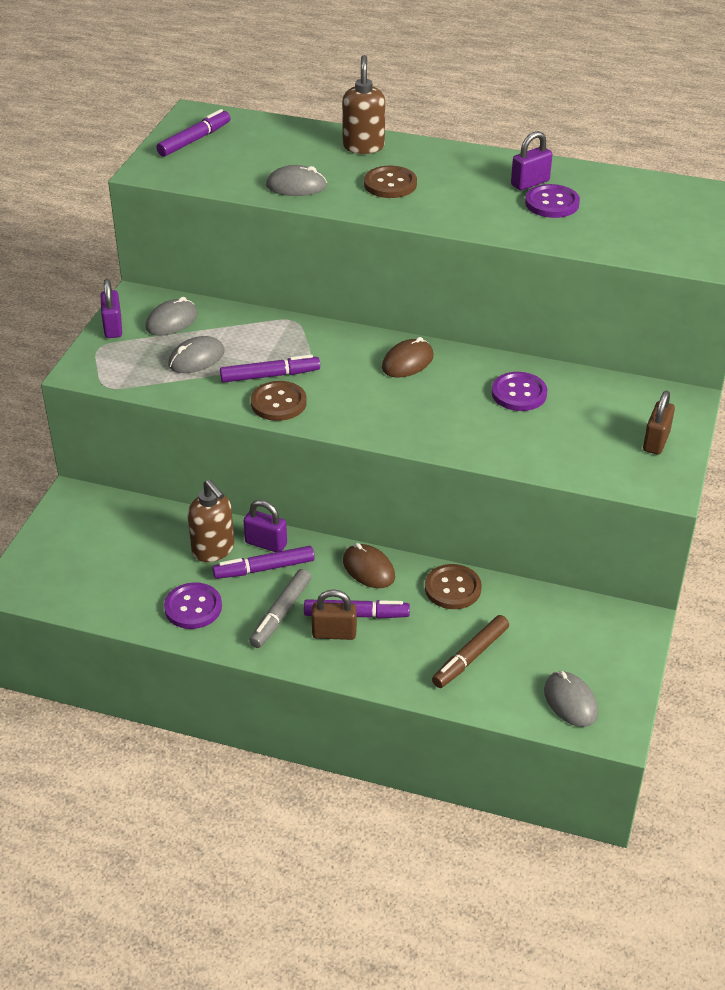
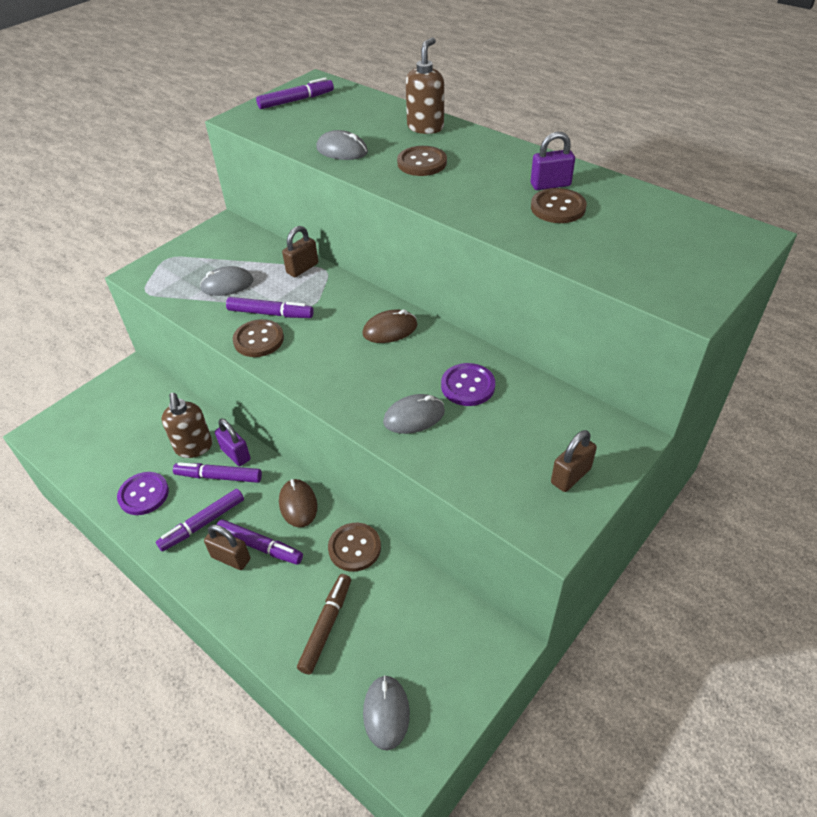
camera: 25 degrees right, 5 degrees up
purple padlock [100,279,122,338] -> none
grey mouse [145,297,198,336] -> grey mouse moved to [383,394,445,434]
grey marker [249,569,311,648] -> purple marker [156,489,244,552]
brown marker [432,615,509,688] -> brown marker turned 135 degrees clockwise [297,574,351,674]
purple button [525,184,580,218] -> brown button [531,188,587,223]
none -> brown padlock [282,226,318,277]

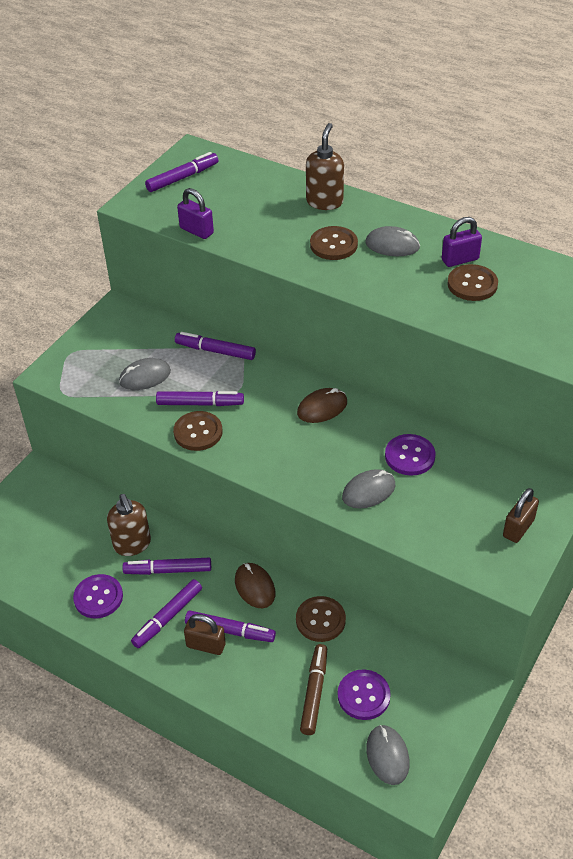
camera: 10 degrees left, 0 degrees up
purple padlock [215,419,251,466] -> purple padlock moved to [177,188,214,239]
brown padlock [282,226,318,277] -> purple marker [175,332,256,360]
grey mouse [316,130,368,160] -> grey mouse moved to [366,226,420,256]
none -> purple button [338,669,391,720]

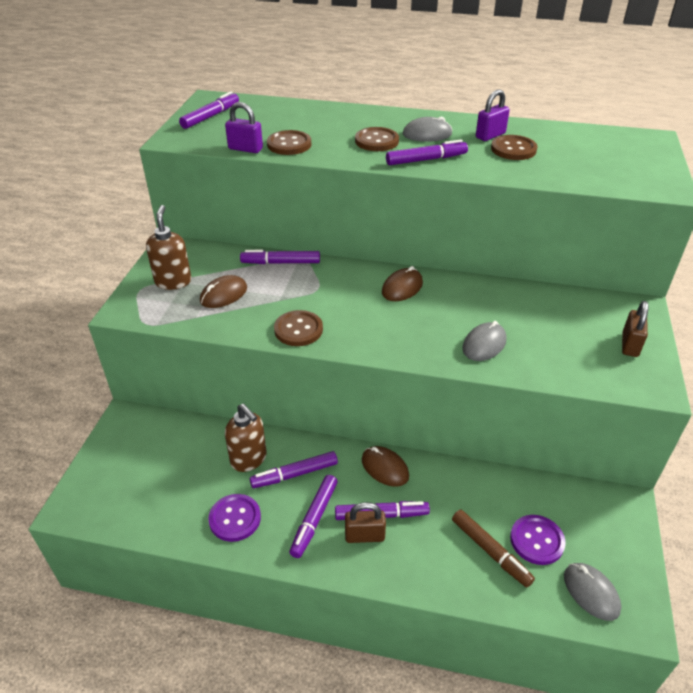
camera: 20 degrees left, 5 degrees down
grey mouse [119,358,171,390] -> brown mouse [200,275,247,308]
purple marker [156,391,244,406] -> purple marker moved to [386,139,468,165]
brown button [296,596,346,642] -> brown button moved to [267,130,311,155]
brown marker [300,644,327,735] -> brown marker turned 150 degrees clockwise [452,510,535,587]
brown soap dispenser [306,123,344,210] -> brown soap dispenser moved to [146,205,191,290]
purple button [385,434,436,476] -> none

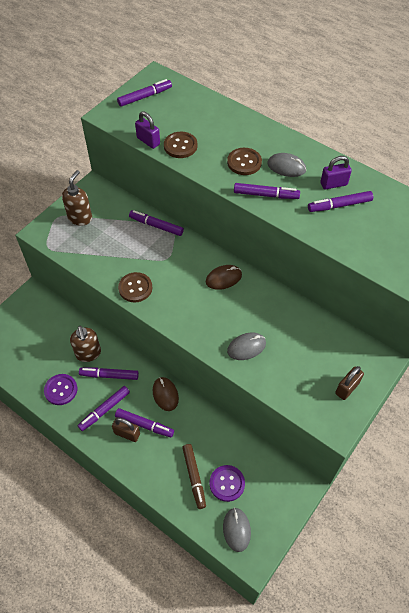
camera: 25 degrees right, 15 degrees up
brown mouse [200,275,247,308] -> none
brown button [491,135,538,160] -> purple marker [308,191,373,212]

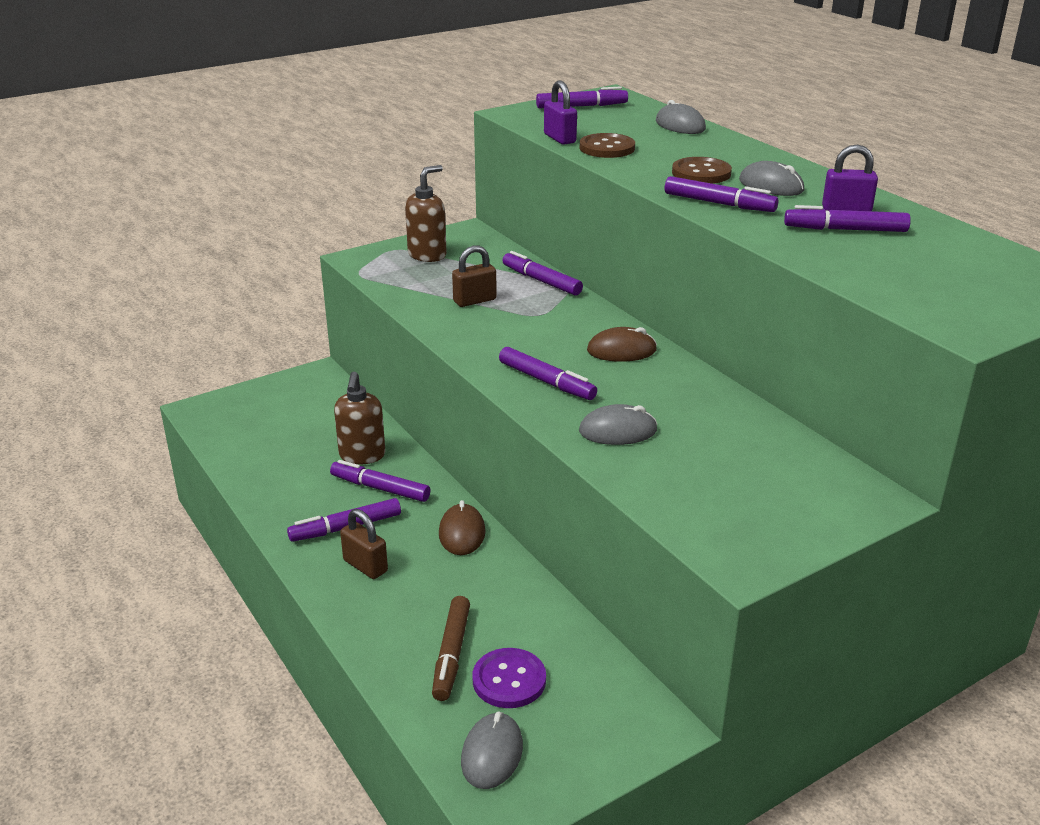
camera: 20 degrees right, 25 degrees down
purple button [44,374,77,405] -> none
purple marker [115,408,174,438] -> purple marker moved to [499,347,597,400]
brown button [118,272,152,302] -> none
brown padlock [335,366,364,400] -> brown padlock moved to [452,245,497,307]
none -> grey mouse [656,100,706,134]

